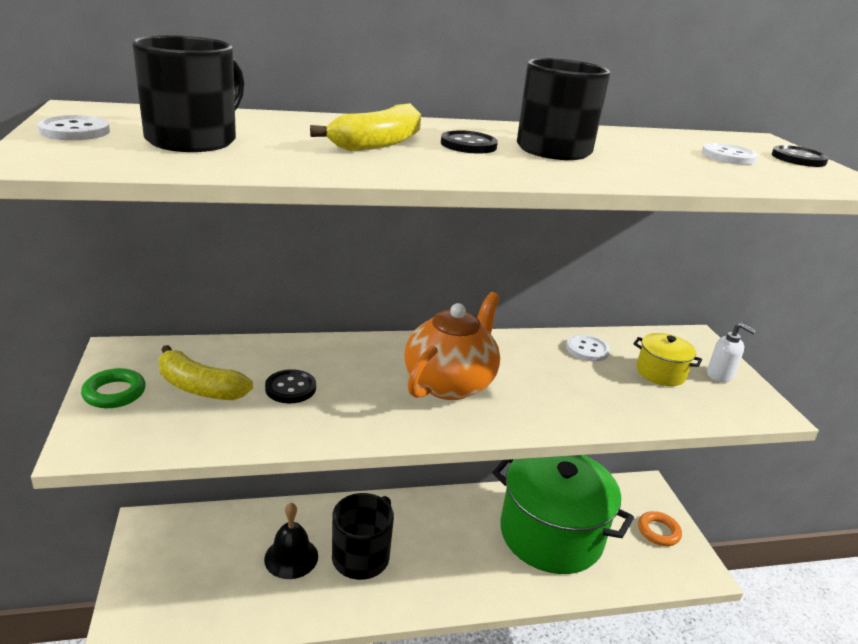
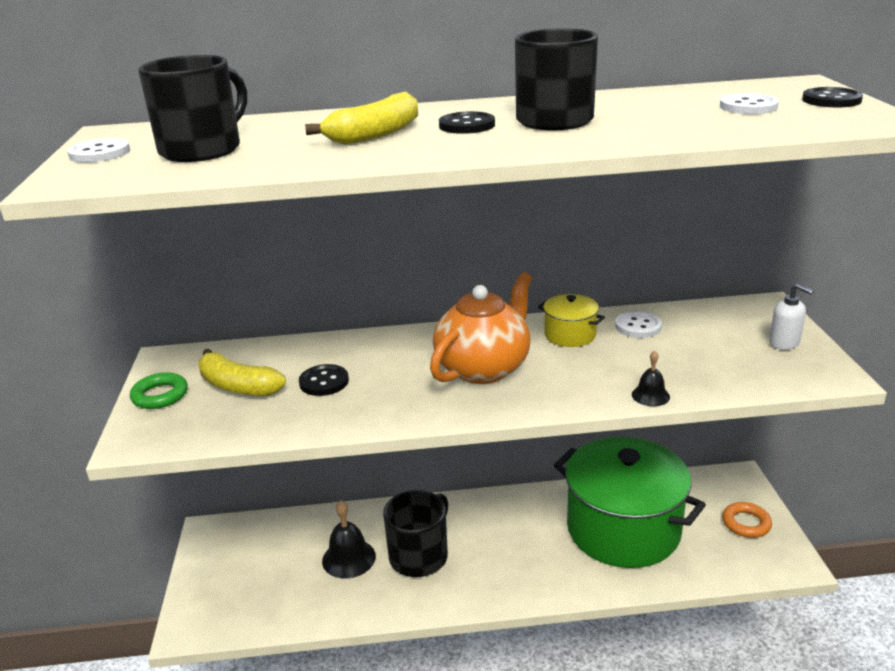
camera: 10 degrees right, 0 degrees up
yellow pot [633,333,702,386] -> yellow pot moved to [538,294,605,347]
none -> black bell [632,351,670,406]

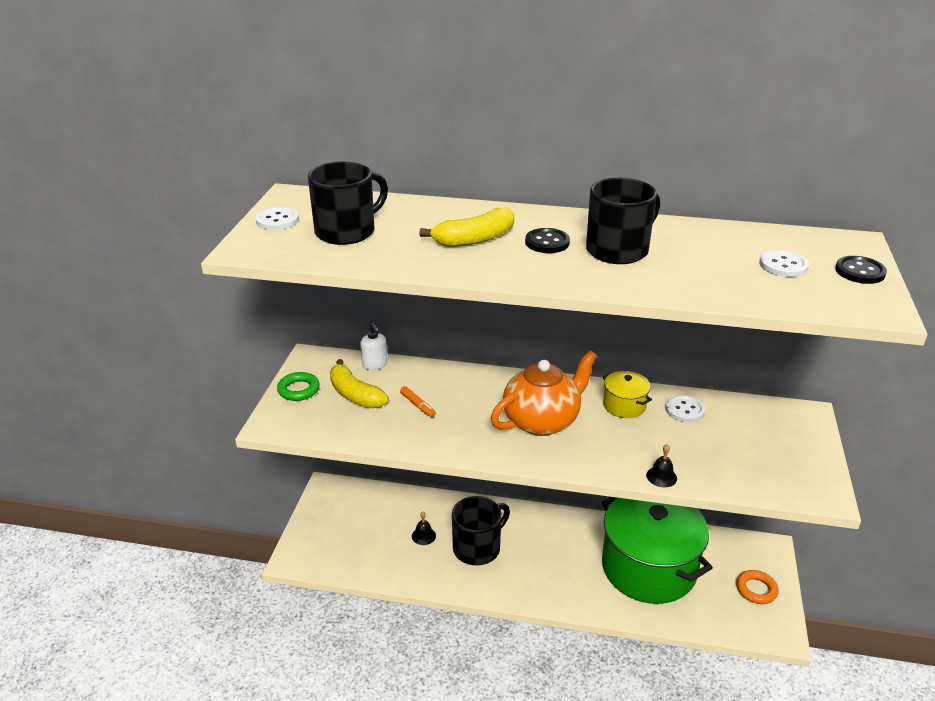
camera: 15 degrees right, 5 degrees up
black button [299,364,349,396] -> orange marker [400,386,436,418]
black bell [322,500,376,578] -> black bell [412,512,436,545], size x0.57
white soap dispenser [769,283,814,350] -> white soap dispenser moved to [360,323,388,370]

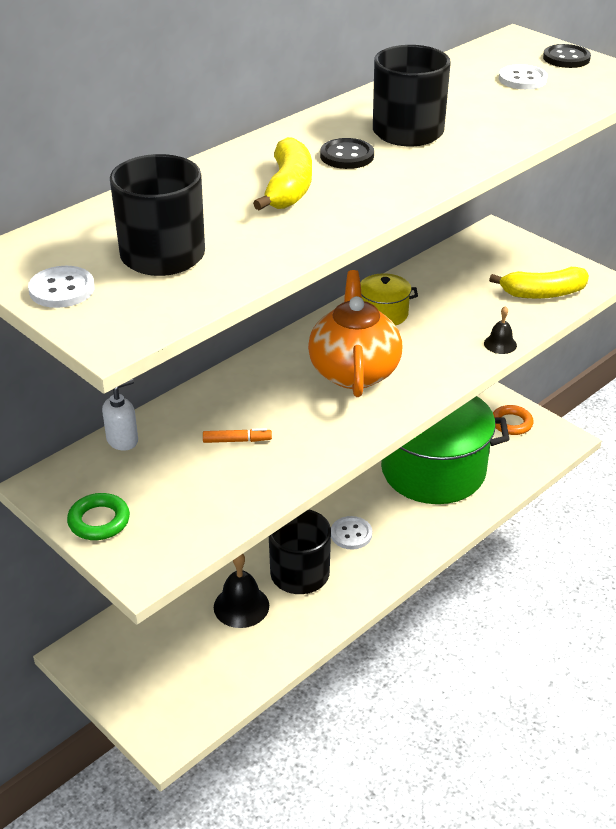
camera: 55 degrees left, 5 degrees up
yellow banana [330,359,389,408] -> yellow banana moved to [489,267,589,299]
white soap dispenser [360,323,388,370] -> white soap dispenser turned 45 degrees counterclockwise [102,379,138,451]
black bell [412,512,436,545] -> black bell [214,554,269,628], size x1.75
white button [665,395,705,423] -> white button moved to [331,516,372,550]

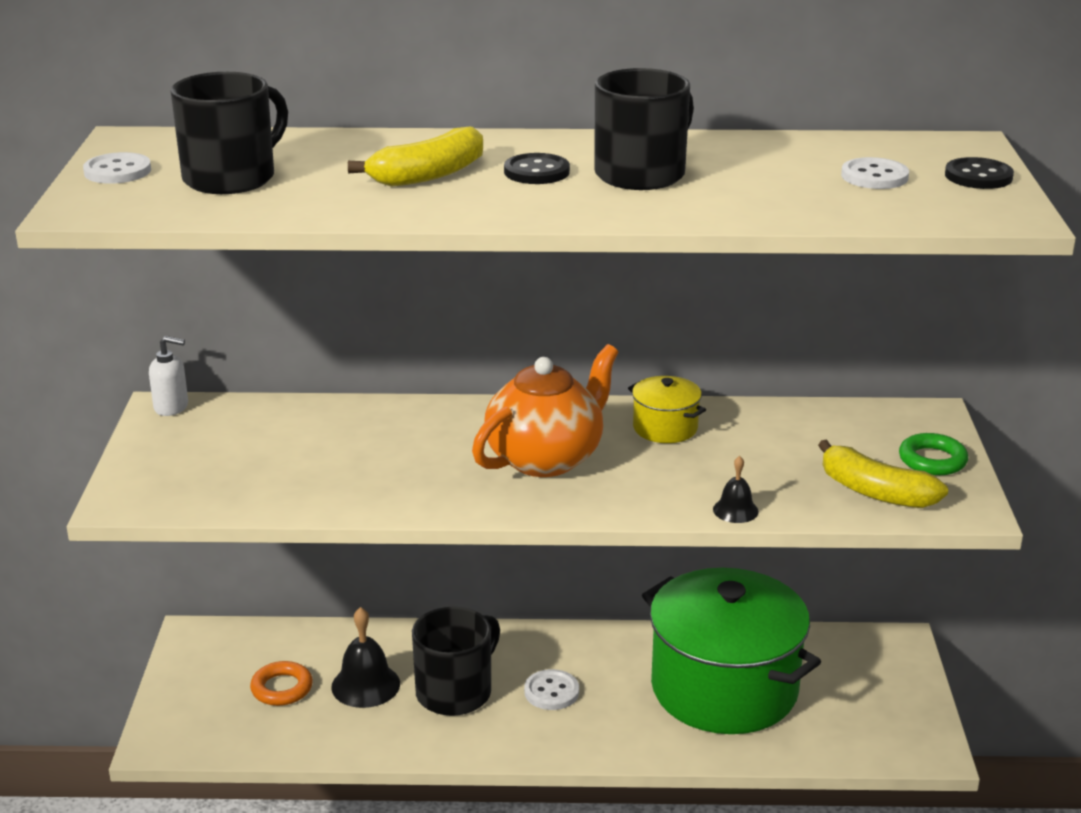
camera: 45 degrees right, 10 degrees down
green ring [67,493,130,540] -> green ring moved to [899,433,968,475]
white soap dispenser [102,379,138,451] -> white soap dispenser moved to [149,336,188,416]
orange marker [203,428,272,443] -> none
orange ring [493,405,534,435] -> orange ring moved to [250,661,313,706]

